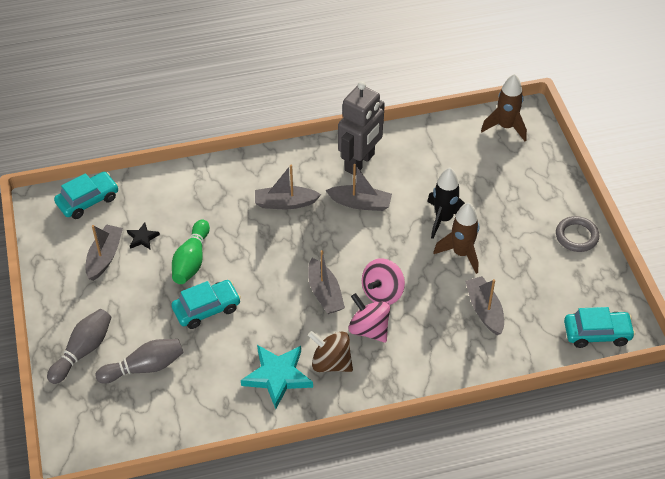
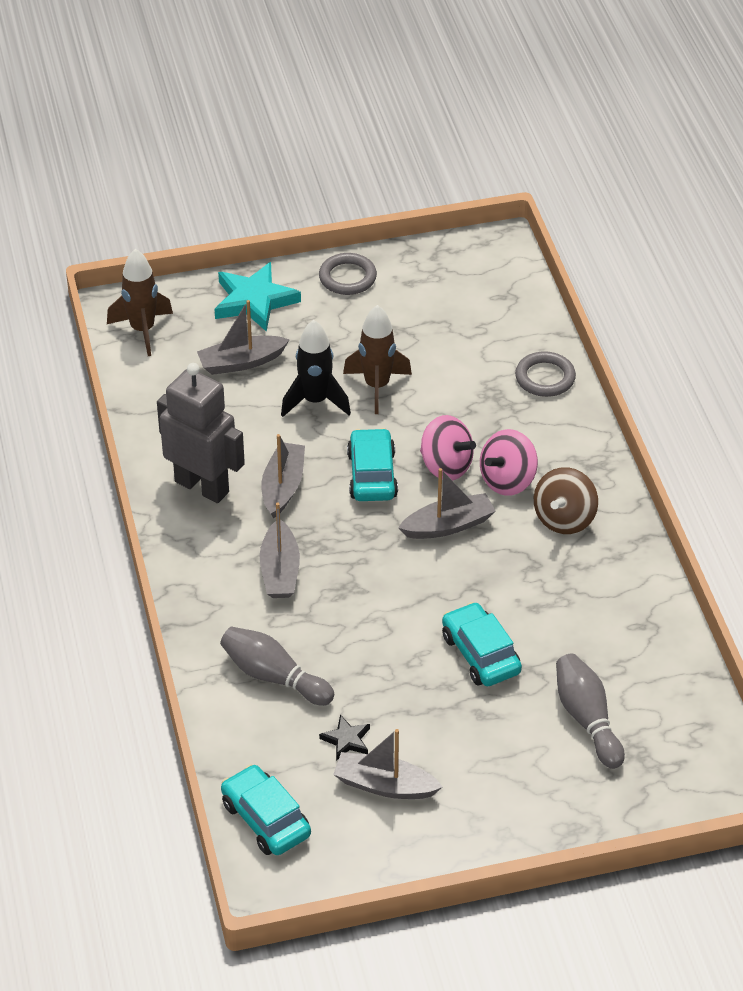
camera: 90 degrees left, 5 degrees down
grey bowling pin [47,309,111,384] -> grey bowling pin moved to [220,626,334,706]
green bowling pin [172,219,210,284] -> none
turquoise star [241,345,313,409] -> turquoise star moved to [214,262,301,332]
grey boat [465,276,504,335] -> grey boat moved to [197,300,290,375]
turquoise car [564,307,635,348] -> turquoise car moved to [347,428,398,501]
none -> grey ring [515,351,576,397]

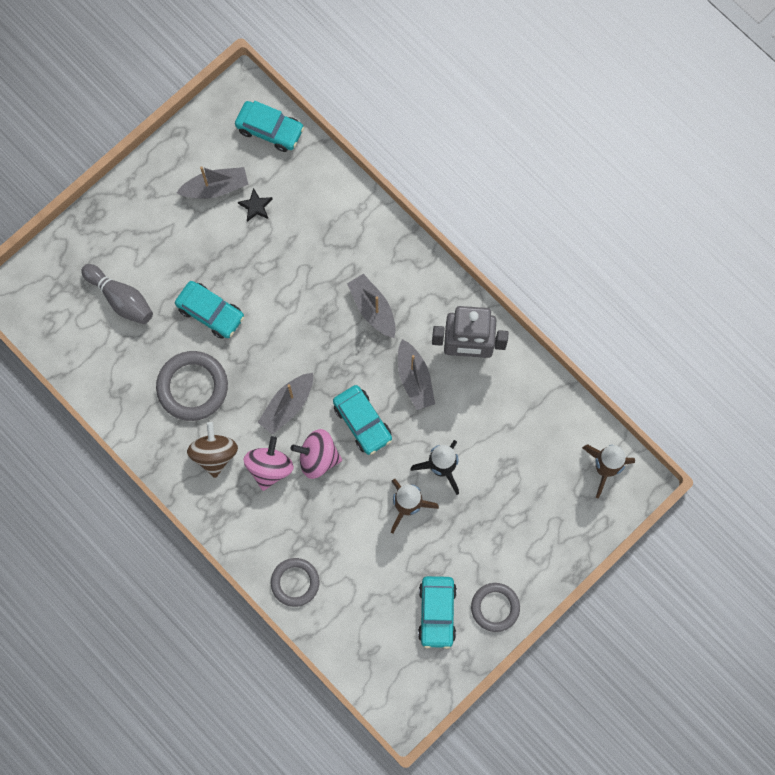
camera: 150 degrees right, 30 degrees up
grey boat [197,300,290,375] -> none
turquoise star [214,262,301,332] -> none
grey bowling pin [220,626,334,706] -> none
none -> grey ring [156,351,228,421]
none -> turquoise car [418,576,457,649]

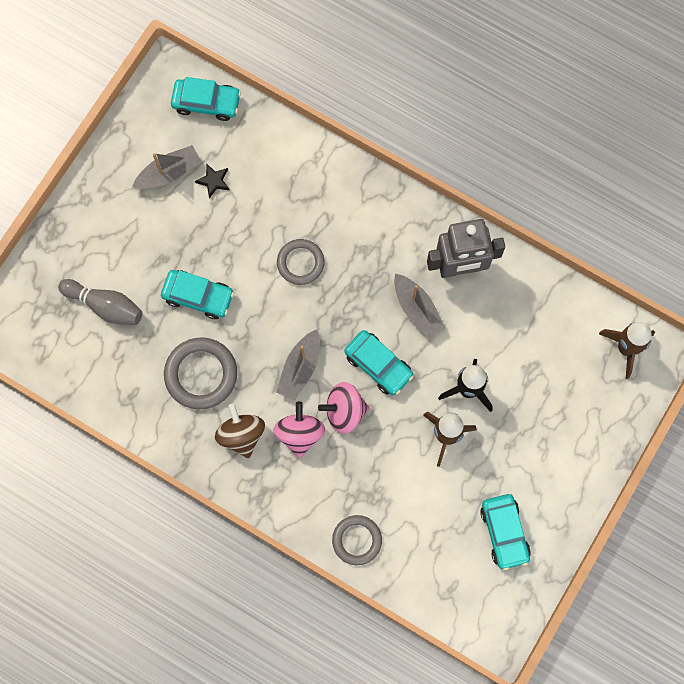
camera: 15 degrees left, 0 degrees up
grey boat [347,274,396,338] -> none
grey ring [471,583,520,632] -> grey ring moved to [277,239,324,285]

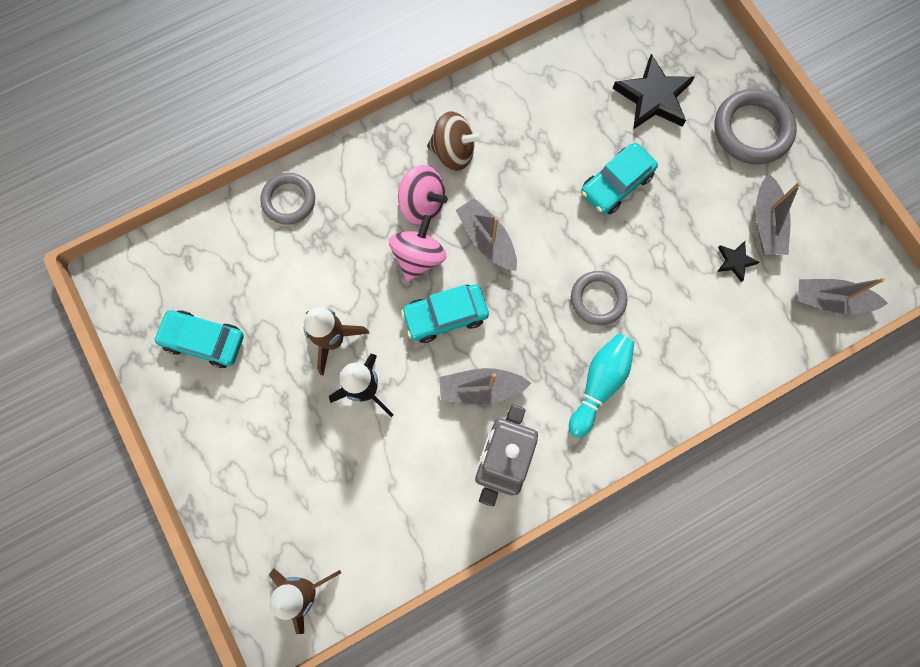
camera: 120 degrees right, 0 degrees up
grey bowling pin [58,279,143,325] -> black star [612,54,695,130]
grey ring [164,338,237,410] -> grey ring moved to [714,89,797,164]
turquoise car [171,77,241,121] -> grey boat [798,278,888,314]
none -> turquoise bowling pin [569,334,634,438]

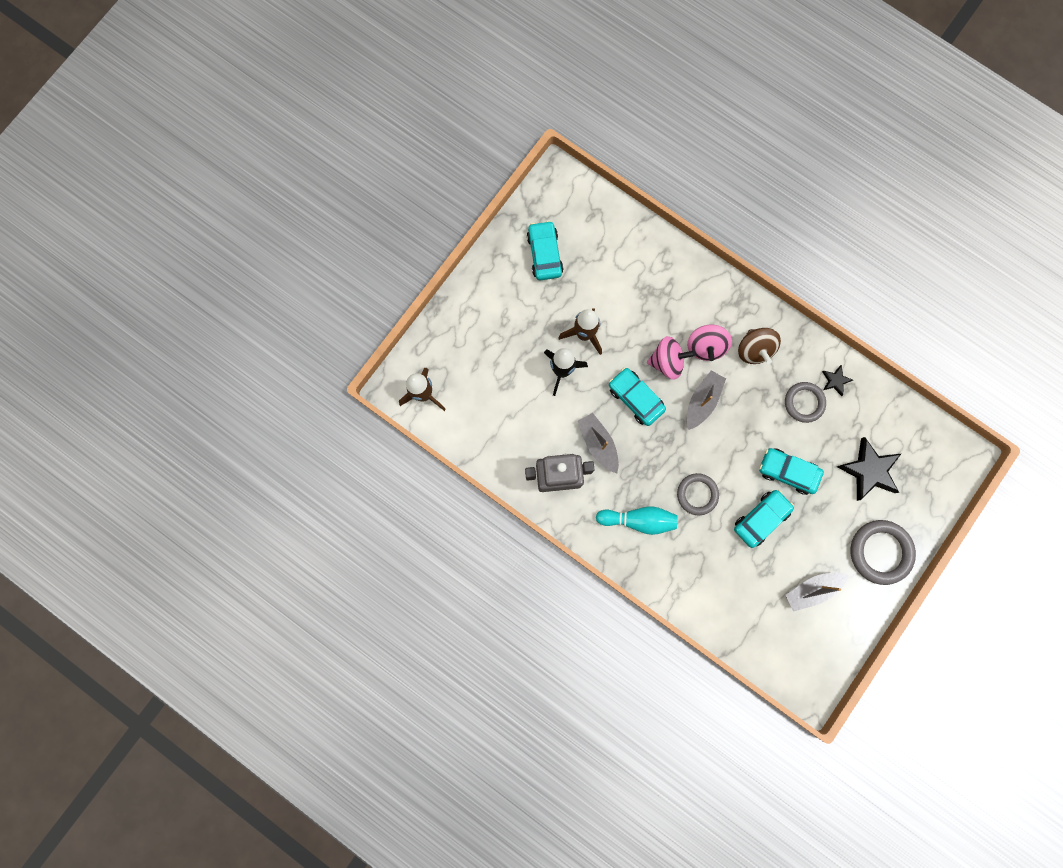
camera: 65 degrees right, 5 degrees up
grey ring [260,173,315,225] -> grey ring moved to [785,382,826,423]
black star [717,241,759,282] -> black star moved to [822,365,853,396]
grey boat [798,278,888,314] -> none
none -> turquoise car [734,490,794,548]

